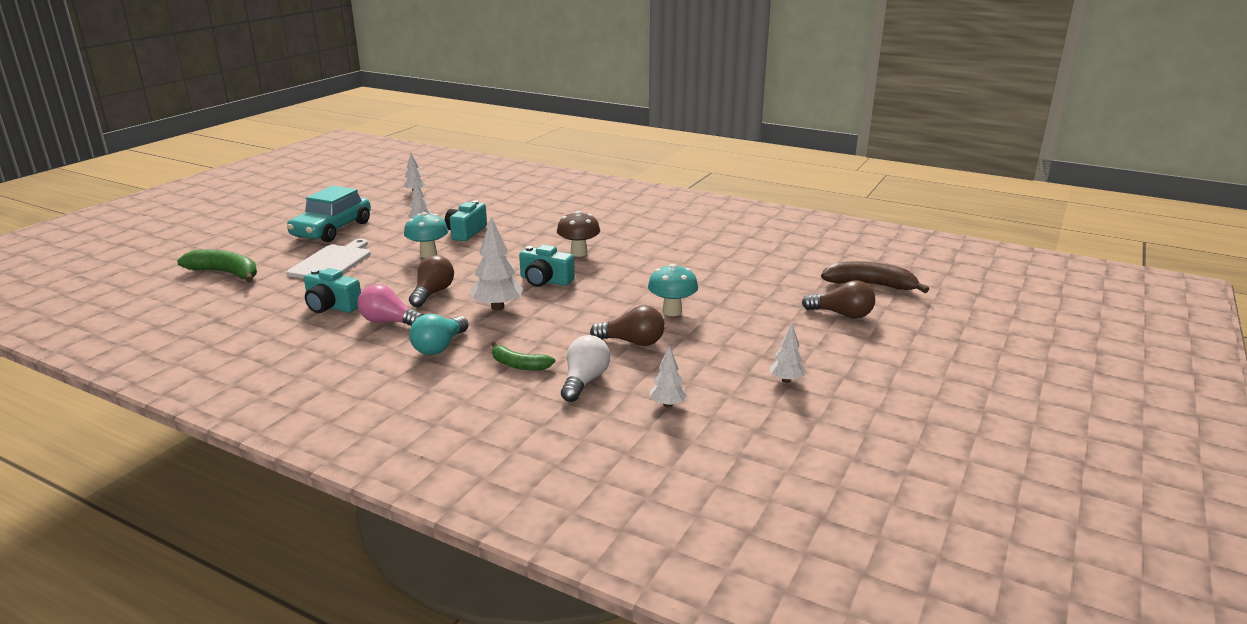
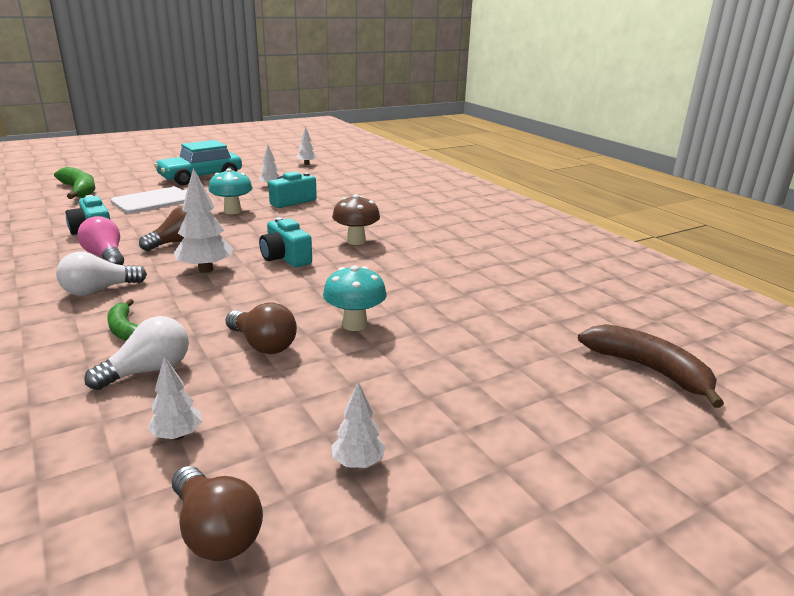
camera: 30 degrees right, 0 degrees up
turquoise light bulb [409,314,469,355] -> white light bulb [56,252,147,296]
brown light bulb [802,280,875,319] -> brown light bulb moved to [172,466,263,561]

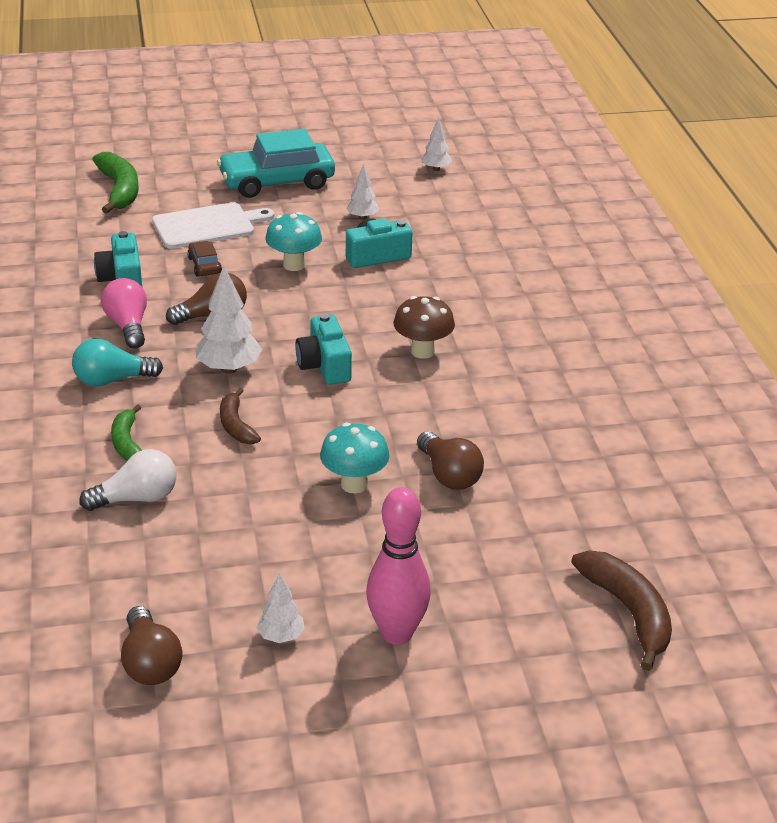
camera: 20 degrees right, 10 degrees up
white light bulb [56,252,147,296] -> turquoise light bulb [72,339,163,386]
white tree [148,356,202,440] -> none
brown light bulb [225,302,297,354] -> brown light bulb moved to [417,431,484,490]
none -> brown car [187,241,222,276]
none -> brown banana [220,388,261,444]
none -> pink bowling pin [366,487,431,645]

